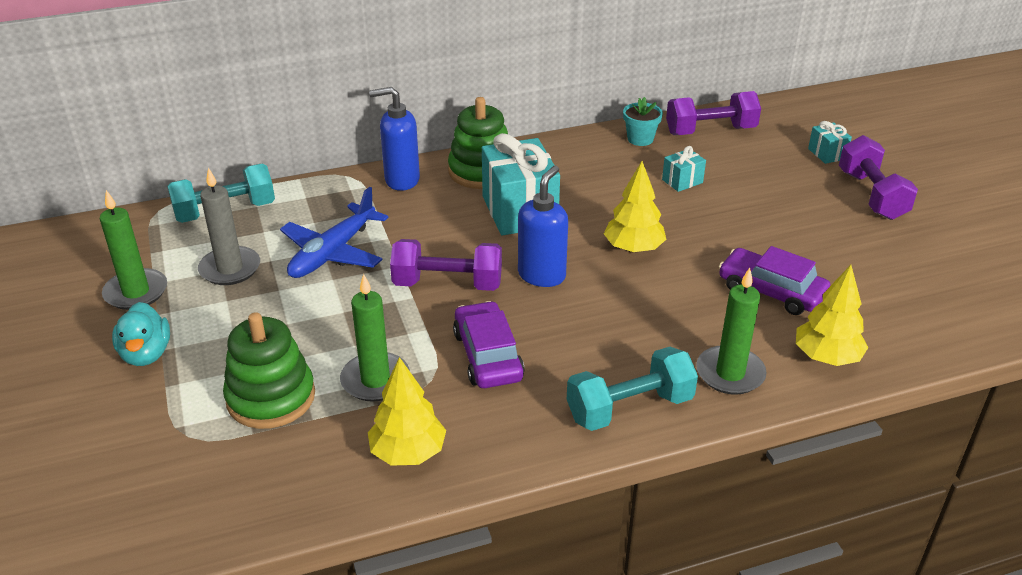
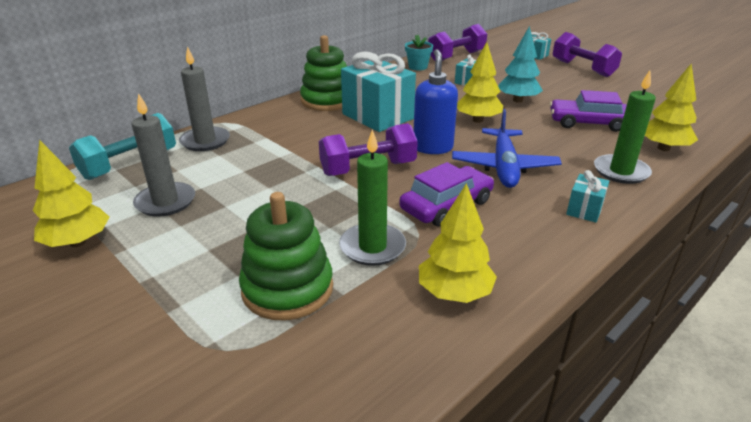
camera: 25 degrees left, 5 degrees down
green candle [100,190,167,310] -> yellow tree [33,140,109,247]
turquoise duck [112,302,170,366] -> none
blue plane [280,187,389,278] -> blue plane moved to [452,109,562,188]
blue soap dispenser [369,87,420,191] -> none
purple car [453,301,525,388] -> purple car turned 90 degrees clockwise [399,162,494,226]
turquoise dumbbell [567,347,698,431] -> turquoise gift [566,170,609,222]
none -> grey candle [179,46,230,151]
none -> turquoise tree [498,26,543,103]

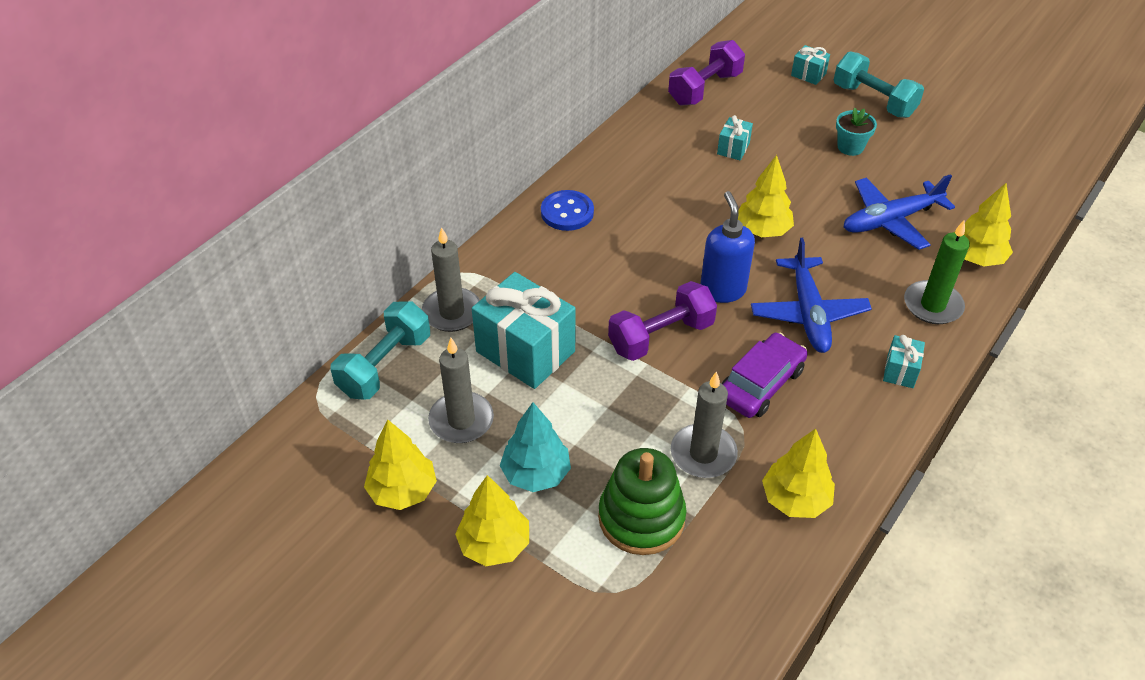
camera: 10 degrees left, 15 degrees up
green stacking toy [300,35,347,111] -> blue button [541,190,594,231]
green candle [339,129,406,266] -> grey candle [671,371,738,478]
turquoise gift [341,51,416,132] -> turquoise gift moved to [472,272,575,389]
turquoise flower pot [405,34,433,71] -> turquoise flower pot moved to [836,107,877,156]
turquoise tree [498,26,543,103] -> turquoise tree moved to [500,402,571,492]
purple car [550,90,627,132] -> blue plane [844,174,955,250]
purple dumbbell [553,32,622,77] -> turquoise dumbbell [834,51,924,118]
none -> yellow tree [455,475,529,566]

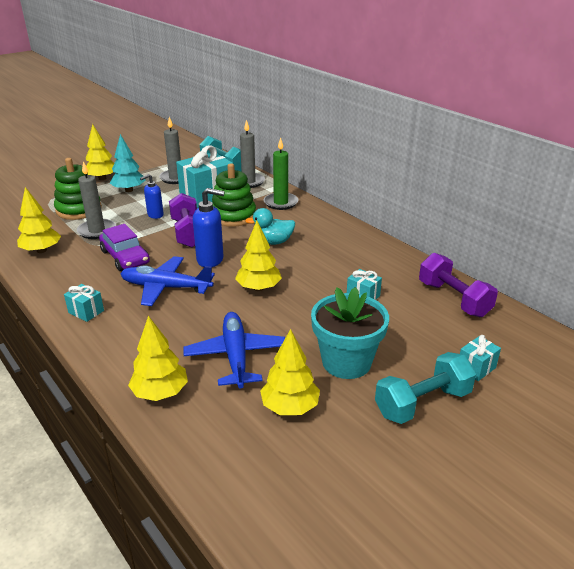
camera: 105 degrees right, 15 degrees down
yellow tree [364,420,437,510] -> yellow tree moved to [260,329,320,415]
blue button [541,190,594,231] -> none
turquoise flower pot [836,107,877,156] -> turquoise flower pot [311,287,389,379], size x1.86
green candle [904,220,970,324] -> green candle moved to [263,137,298,210]
none -> blue soap dispenser [140,174,164,219]
none -> green stacking toy [212,163,256,227]
none -> turquoise duck [245,208,295,245]

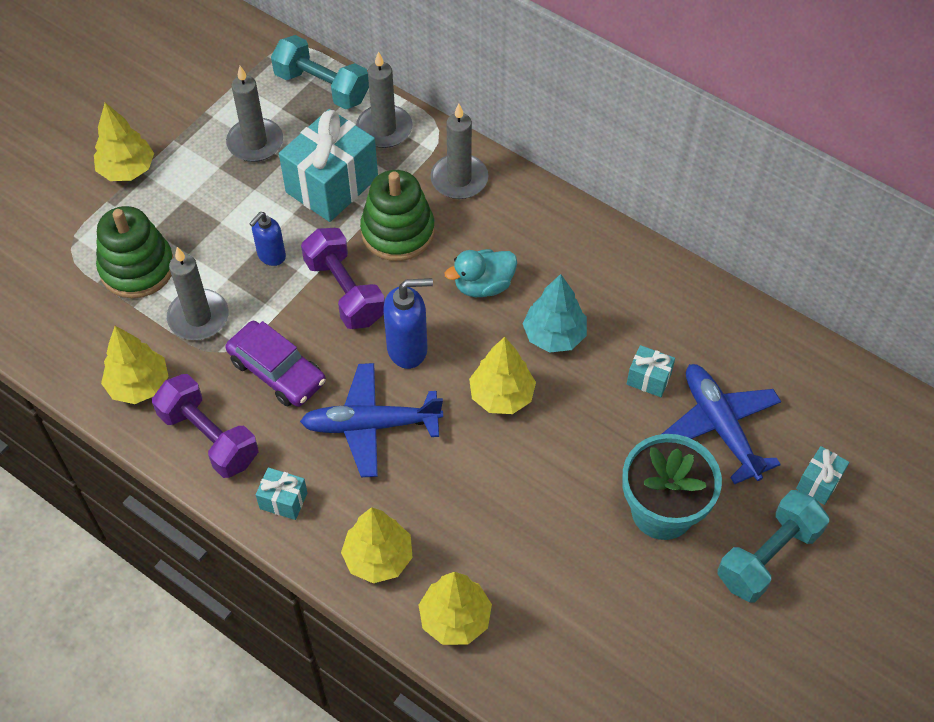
camera: 15 degrees left, 25 degrees up
turquoise tree [110,134,145,192] -> turquoise tree moved to [523,274,587,353]
blue plane [183,312,285,389] -> blue plane moved to [662,364,781,484]
yellow tree [260,329,320,415] -> yellow tree moved to [341,507,413,583]
green candle [263,137,298,210] -> grey candle [430,104,488,199]
purple dumbbell [419,253,498,317] -> purple dumbbell moved to [152,374,259,478]

